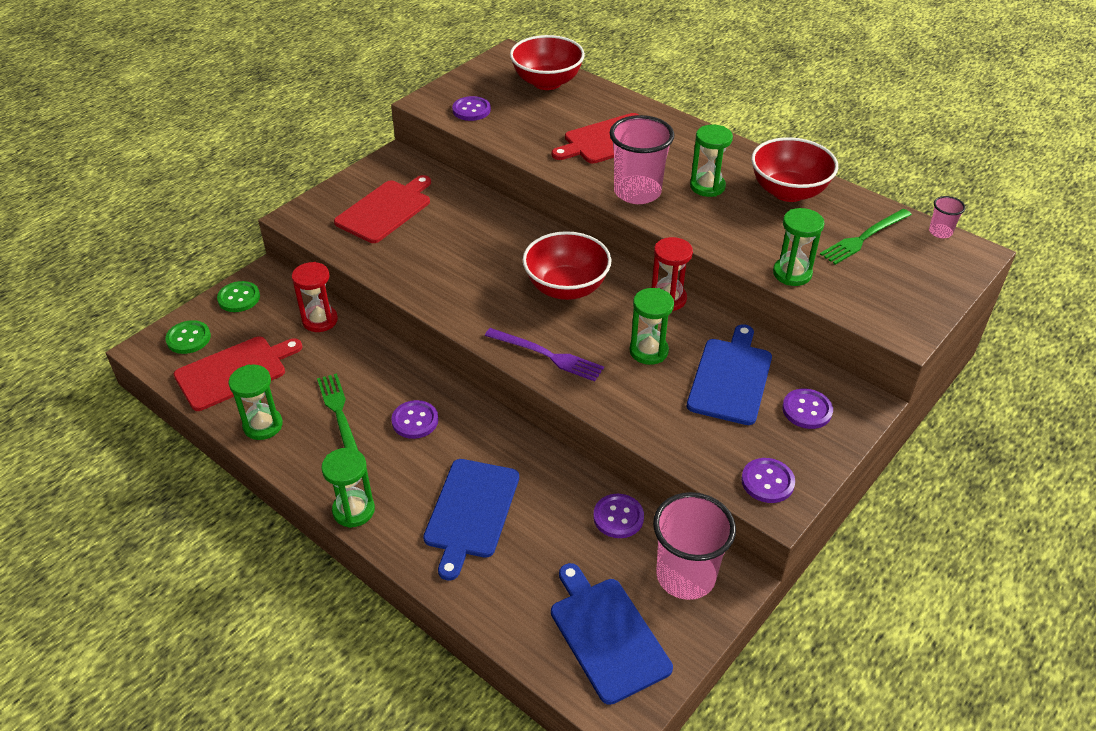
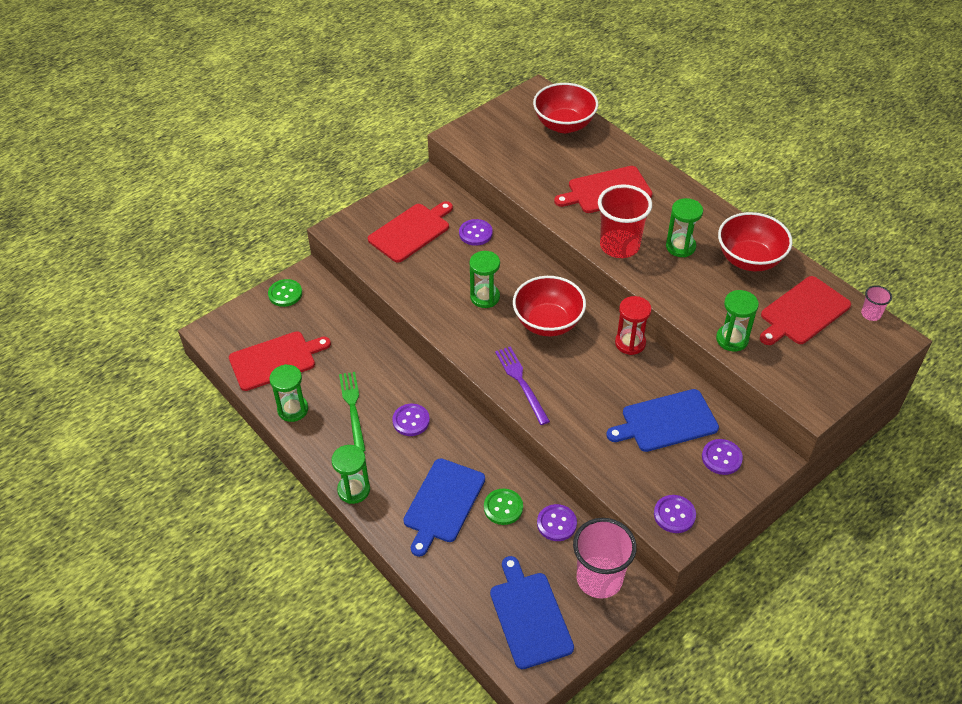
camera: 10 degrees right, 5 degrees up
green button [165,320,211,354] -> green button moved to [484,489,523,525]
red hourglass [292,262,338,332] -> none
purple button [452,96,491,121] -> purple button moved to [459,219,493,246]
purple fork [485,328,604,382] -> purple fork turned 150 degrees counterclockwise [495,346,550,425]
pink cup [610,115,674,204] -> red cup [598,184,652,258]
green hourglass [630,288,674,365] -> green hourglass moved to [469,251,500,308]
blue cutting board [687,324,772,425] -> blue cutting board turned 135 degrees counterclockwise [606,389,719,452]
green fork [820,209,912,265] -> red cutting board [760,276,851,345]

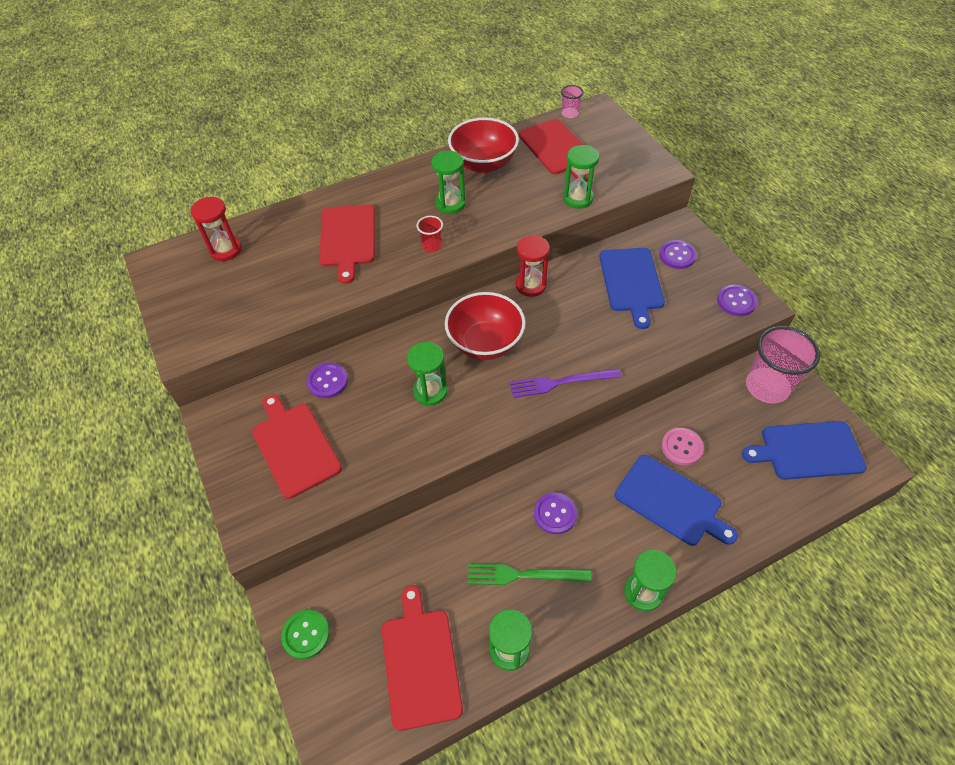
camera: 75 degrees left, 5 degrees up
green button [484,489,523,525] -> pink button [662,428,704,465]
red bowl [533,83,598,133] -> red hourglass [190,197,242,261]
purple button [537,504,577,541] -> none
red cup [598,184,652,258] -> red cup [416,216,443,253], size x0.47

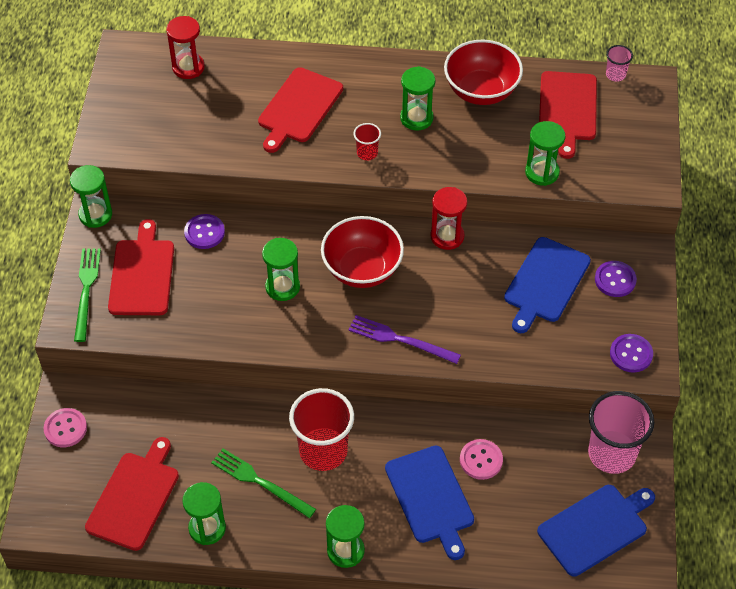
camera: 30 degrees right, 0 degrees up
green button [281,610,330,659] -> pink button [43,408,87,447]
purple button [534,493,577,534] -> red cup [289,388,354,471]
blue cutting board [742,421,867,480] -> blue cutting board turned 120 degrees clockwise [537,485,655,577]
none -> green hourglass [70,165,112,228]
none -> green fork [74,248,101,342]

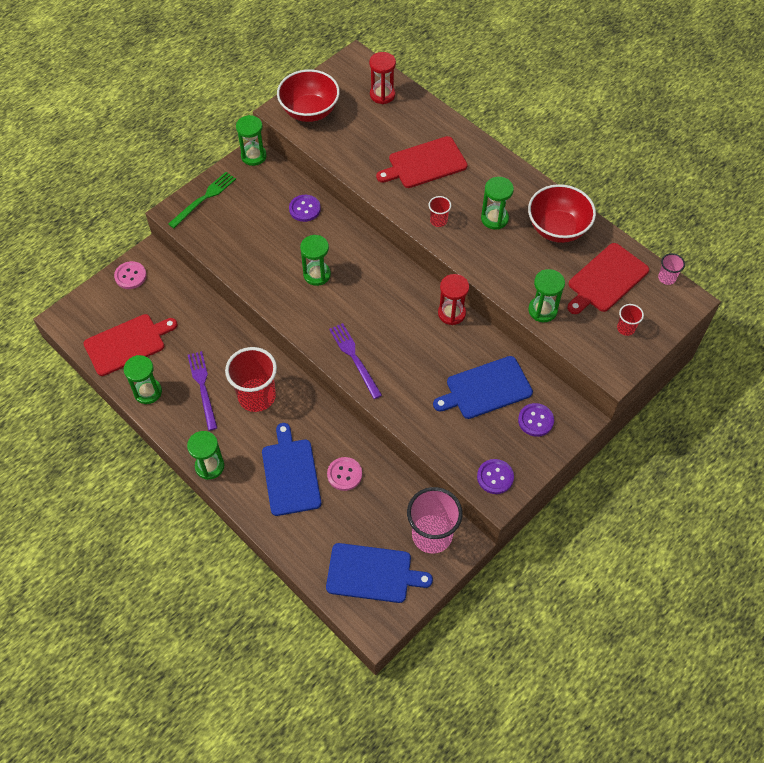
camera: 40 degrees right, 5 degrees up
red cutting board [108,219,174,315] -> none
green fork [211,449,316,518] -> purple fork [188,351,217,431]
red bowl [321,216,404,288] -> red bowl moved to [277,69,340,122]
blue cutting board [385,446,474,560] -> blue cutting board turned 150 degrees clockwise [262,423,321,516]
none -> red cup [617,304,644,336]

